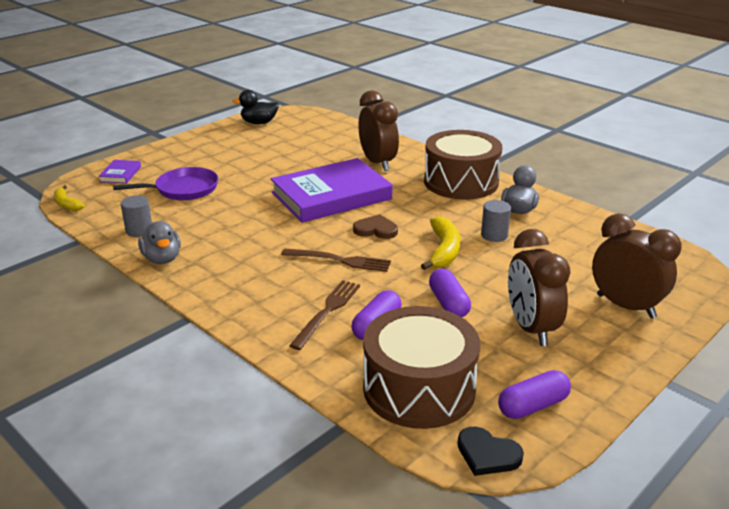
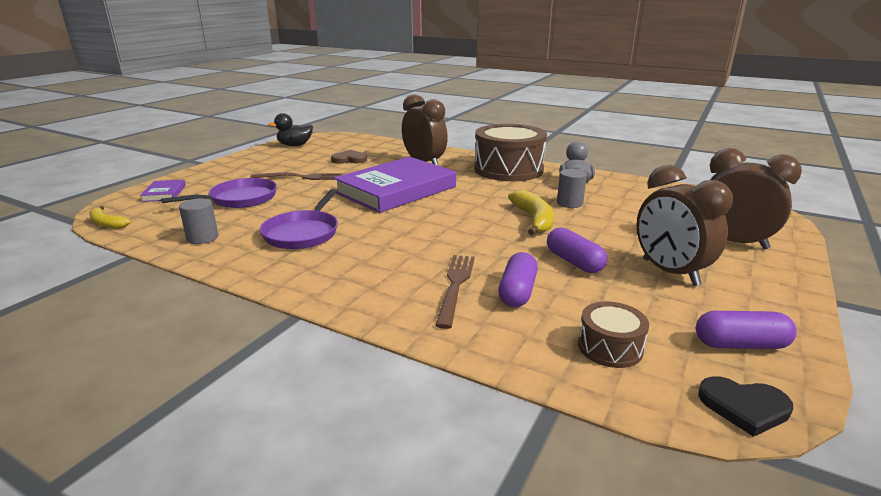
camera: 15 degrees left, 5 degrees down
grey duck [138,221,181,264] -> none
brown fork [281,248,391,272] -> brown fork moved to [250,172,342,180]
brown heart [353,214,398,239] -> brown heart moved to [331,150,367,164]
brown drum [363,306,480,429] -> brown drum [578,301,649,368], size x0.47
purple capsule [498,370,571,419] -> purple capsule turned 45 degrees clockwise [696,311,797,349]
none -> purple pan [260,189,338,249]

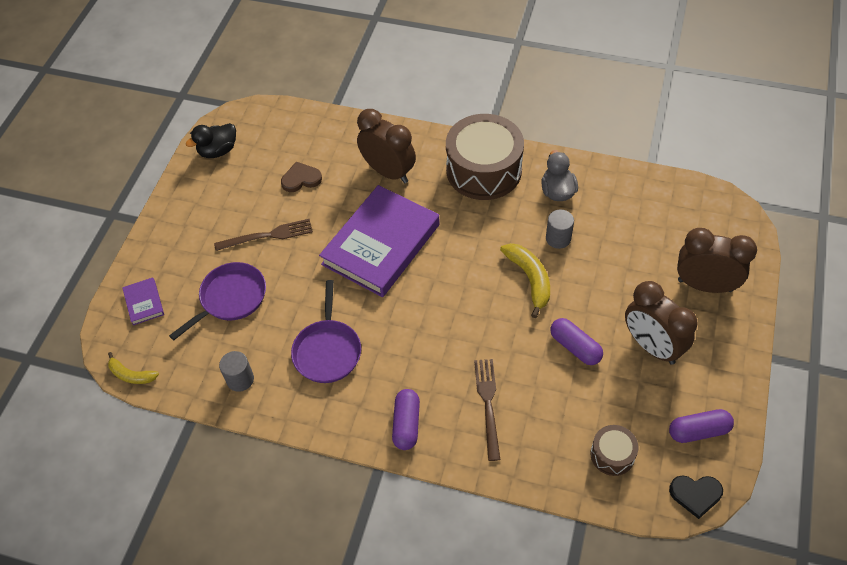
camera: 10 degrees left, 30 degrees up
purple capsule [498,252,538,307] -> purple capsule moved to [392,389,420,450]

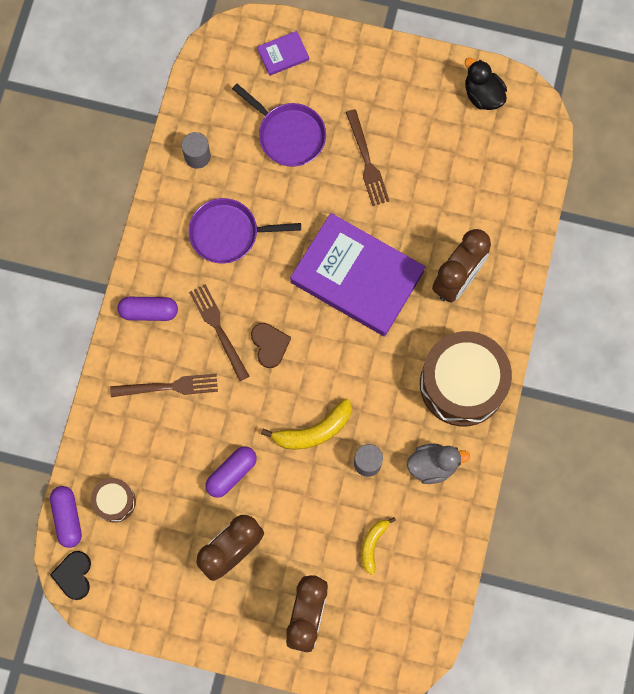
camera: 85 degrees right, 20 degrees up
yellow banana [108,352,159,384] -> yellow banana moved to [361,517,396,575]
brown heart [281,162,322,192] -> brown heart moved to [251,323,291,368]
purple capsule [669,409,734,443] -> purple capsule moved to [50,486,82,548]
none -> brown fork [189,284,249,381]

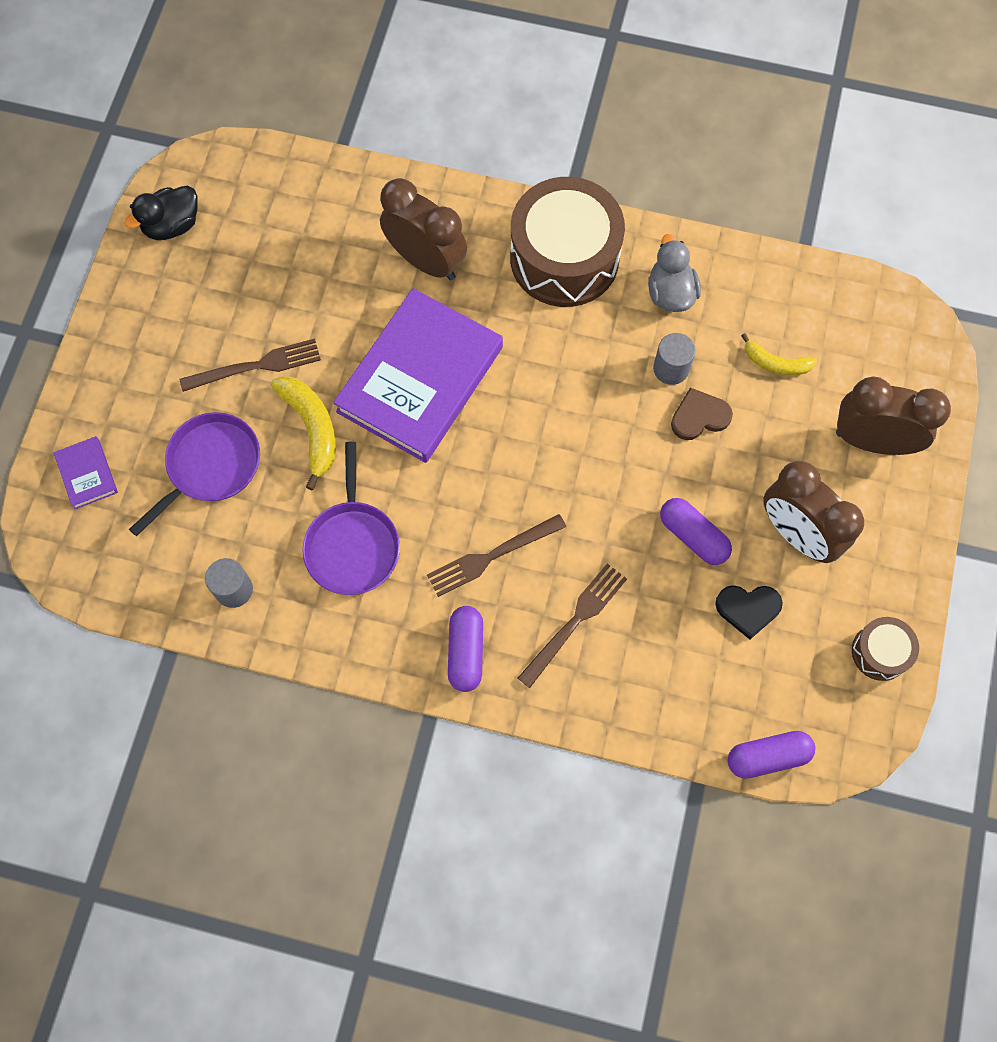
camera: 90 degrees left, 5 degrees down
black heart [50,551,91,600] -> black heart moved to [715,585,783,640]
brown drum [91,478,136,523] -> brown drum moved to [852,617,919,681]
brown fork [110,374,218,397] -> brown fork turned 45 degrees clockwise [518,563,627,688]
brown heart [251,323,291,368] -> brown heart moved to [671,388,733,440]
yellow banana [261,398,352,450] -> yellow banana moved to [271,376,336,490]

